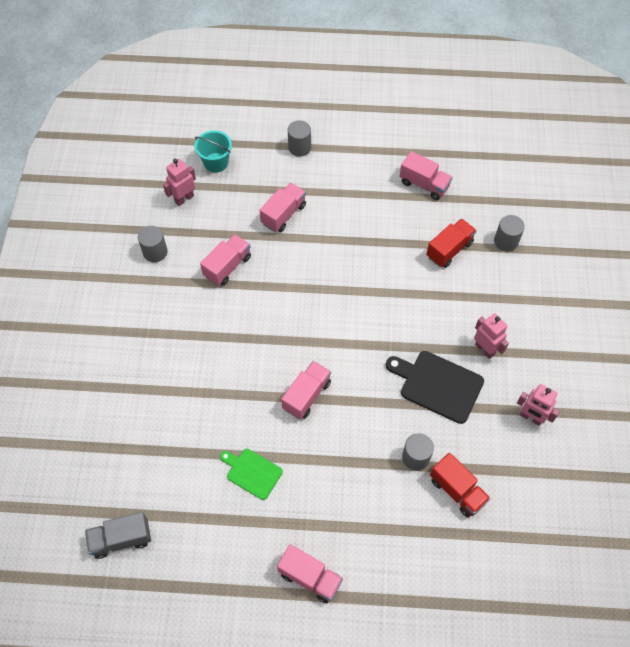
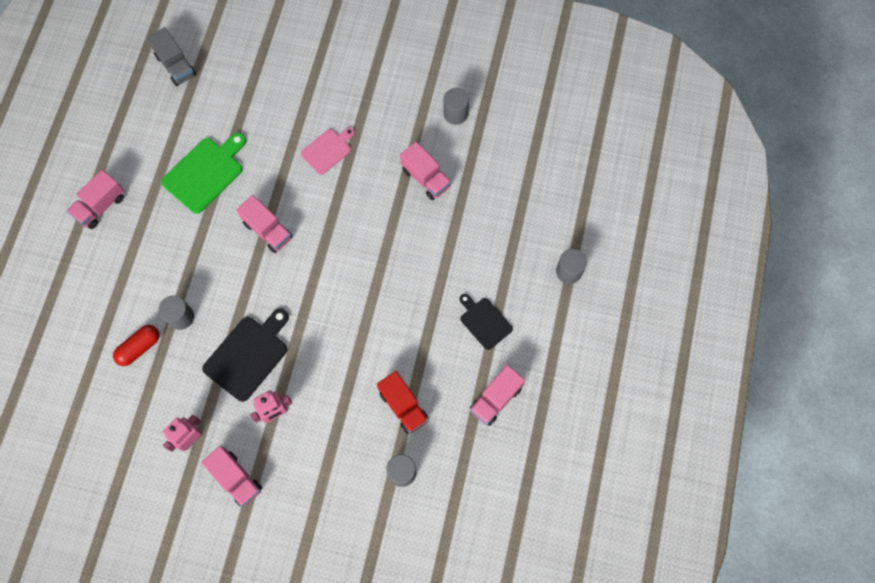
camera: 100 degrees right, 10 degrees up
grey truck [85,512,151,559] -> grey truck turned 150 degrees clockwise [147,27,197,86]
pink robot [163,159,196,206] -> none
turquoise bucket [195,130,232,173] -> none
green cutting board [220,449,283,500] -> green cutting board [161,133,246,214], size x1.60
pink truck [259,183,306,232] -> pink truck moved to [202,446,262,507]
red truck [430,453,491,517] -> red capsule [113,325,160,366]
none -> pink cutting board [301,127,355,175]
none -> black cutting board [460,294,513,350]

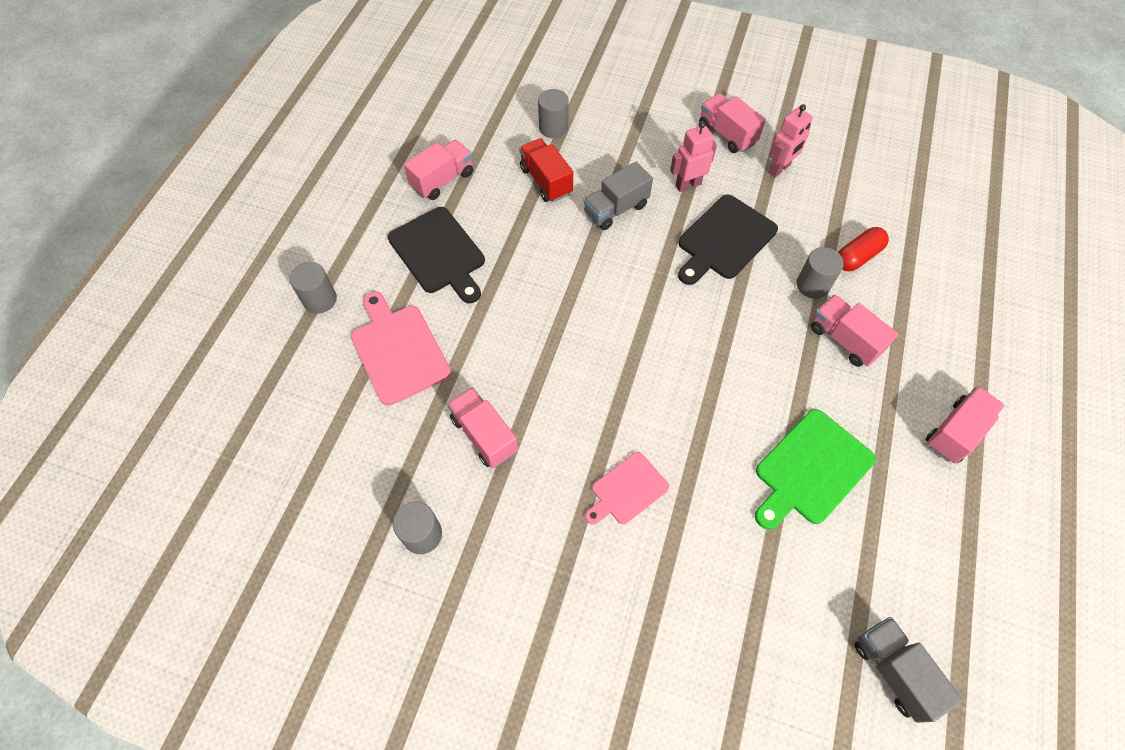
camera: 175 degrees left, 10 degrees down
pink truck [236,195,293,253] -> pink truck moved to [811,295,898,367]
black cutting board [460,294,513,350] -> black cutting board [388,207,485,303], size x1.60
none -> pink cutting board [351,292,451,405]
none -> grey truck [583,162,653,230]

